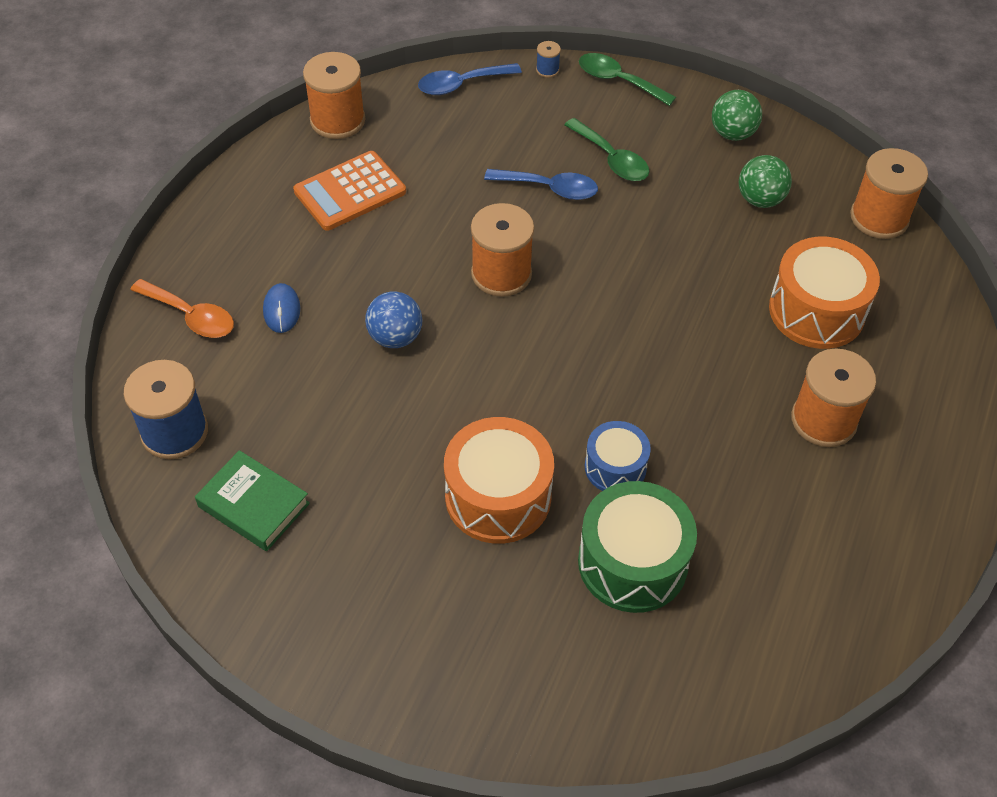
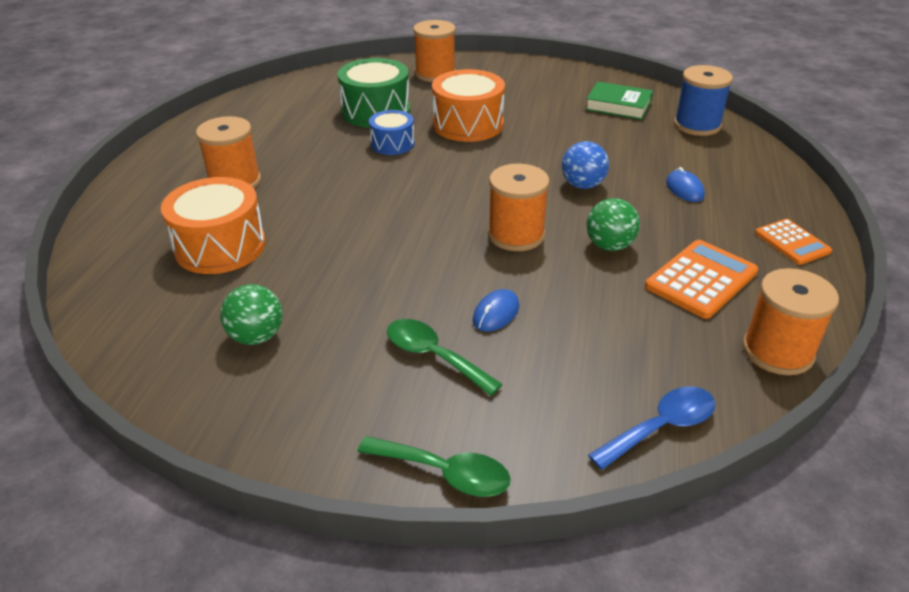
camera: 170 degrees right, 15 degrees down
orange spoon [130,279,234,338] -> none
blue spoon [484,169,598,200] -> blue mouse [473,289,519,332]
blue spool [536,41,561,78] -> none
green ball [712,90,762,141] -> green ball moved to [586,198,640,251]
orange spool [850,148,928,239] -> orange spool moved to [413,20,456,82]
none -> orange calculator [755,219,832,265]

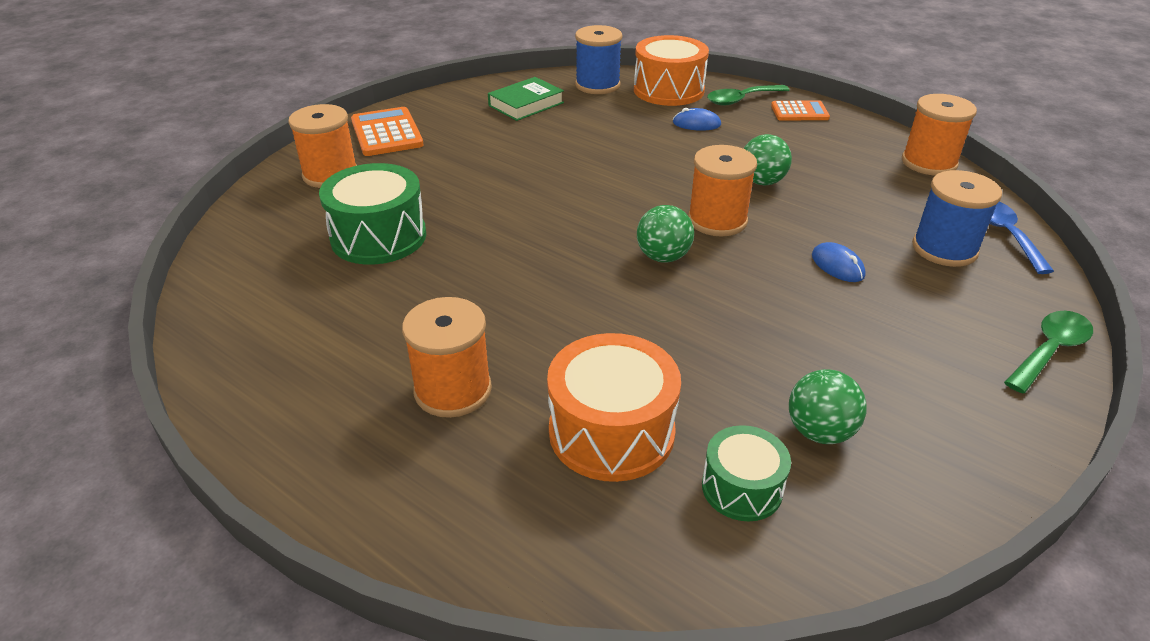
camera: 65 degrees left, 0 degrees up
blue drum [369,110,414,155] -> none
green spoon [387,319,503,396] -> green spoon moved to [707,85,789,105]
orange drum [432,69,505,142] -> orange drum moved to [634,35,709,106]
blue ball [562,141,609,189] -> none
orange calculator [645,240,758,319] -> orange calculator moved to [351,107,424,156]
none -> green ball [637,205,694,263]
none -> green drum [702,425,791,521]
none -> blue spool [912,170,1002,267]

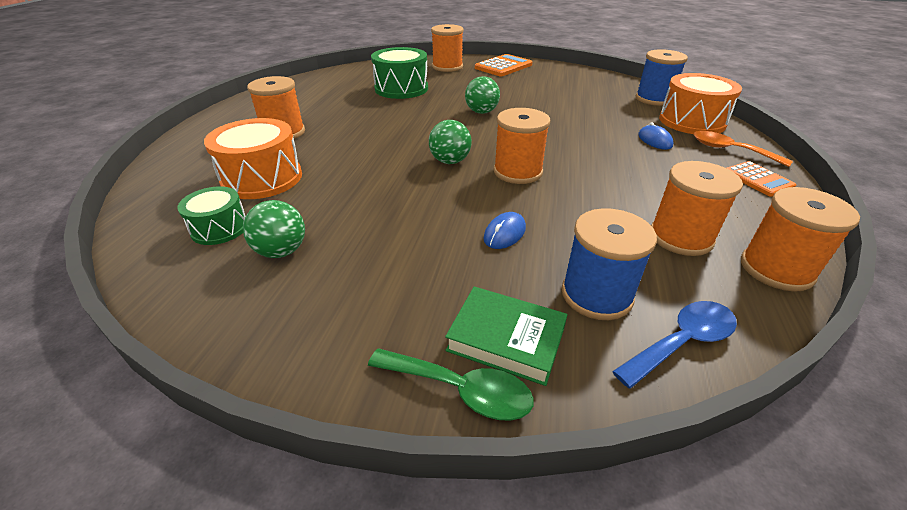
camera: 65 degrees right, 0 degrees up
green book [488,77,564,121] -> green book moved to [445,287,567,386]
green spoon [707,85,789,105] -> orange spoon [694,131,793,167]
green ball [744,134,792,185] -> green ball moved to [465,76,500,114]
none -> orange spool [651,161,743,256]

